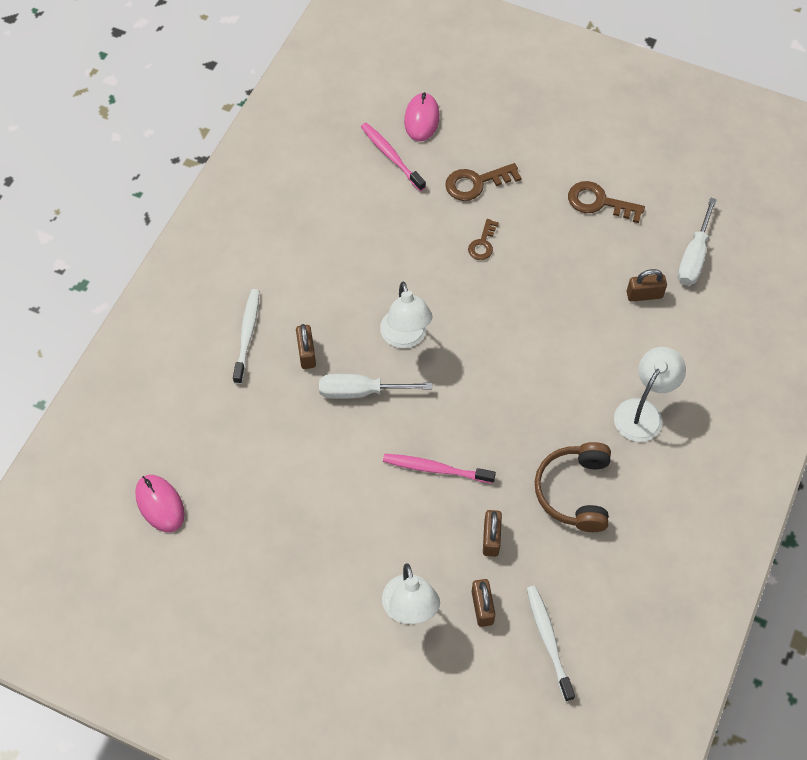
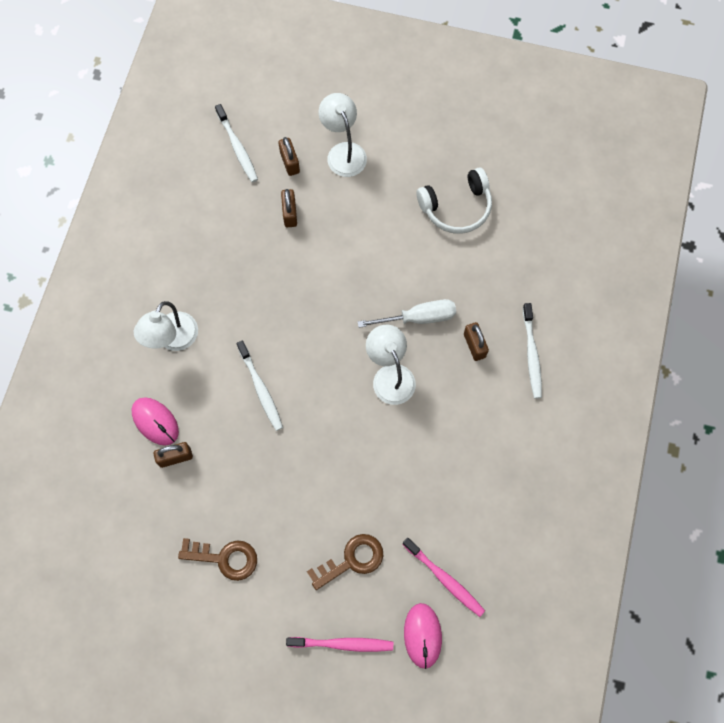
camera: 170 degrees right, 10 degrees up
pink mouse [135,475,185,532] -> pink mouse moved to [132,397,179,445]
pink toothbrush [383,454,496,484] -> pink toothbrush moved to [286,637,393,652]
brown key [468,219,499,260] -> none
brown headphones [535,442,611,532] -> none
white screwdriver [678,198,717,285] -> none
none -> white toothbrush [236,340,283,431]
none -> white headphones [417,168,492,234]

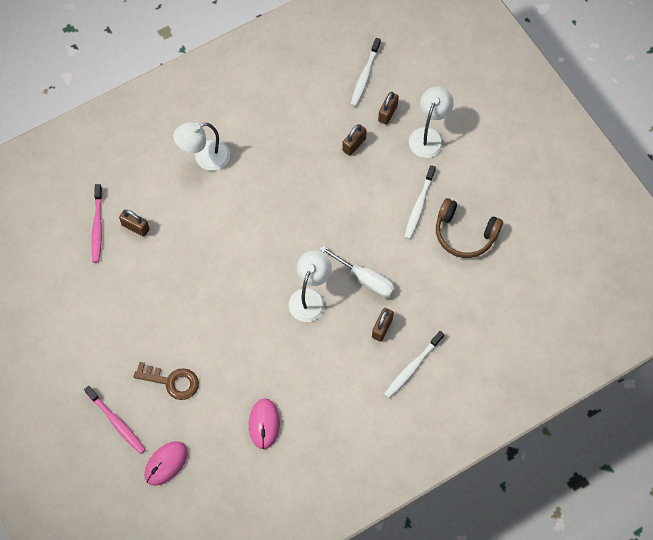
camera: 45 degrees right, 5 degrees down
pink mouse [132,397,179,445] -> pink mouse moved to [249,398,280,449]
brown key [178,538,257,581] -> none
white toothbrush [236,340,283,431] -> white toothbrush moved to [404,165,436,240]
pink toothbrush [402,538,485,617] -> pink toothbrush moved to [91,184,103,263]
white headphones [417,168,492,234] -> brown headphones [436,198,503,258]

